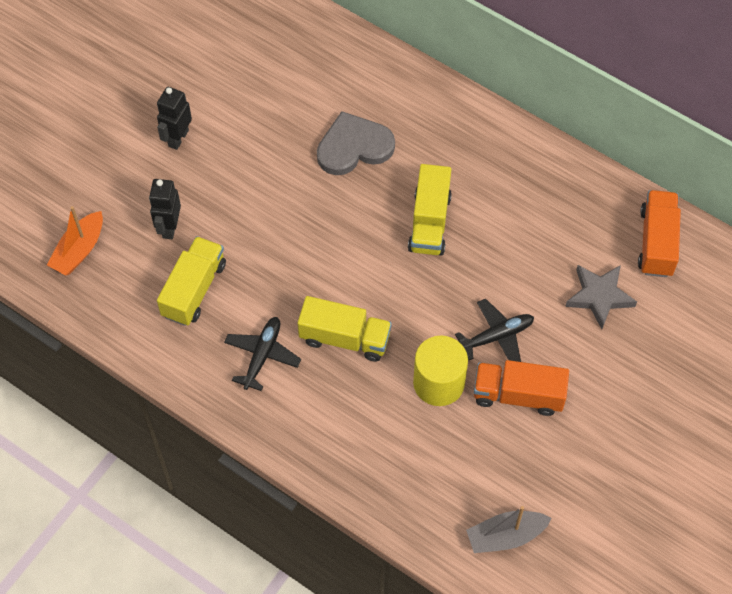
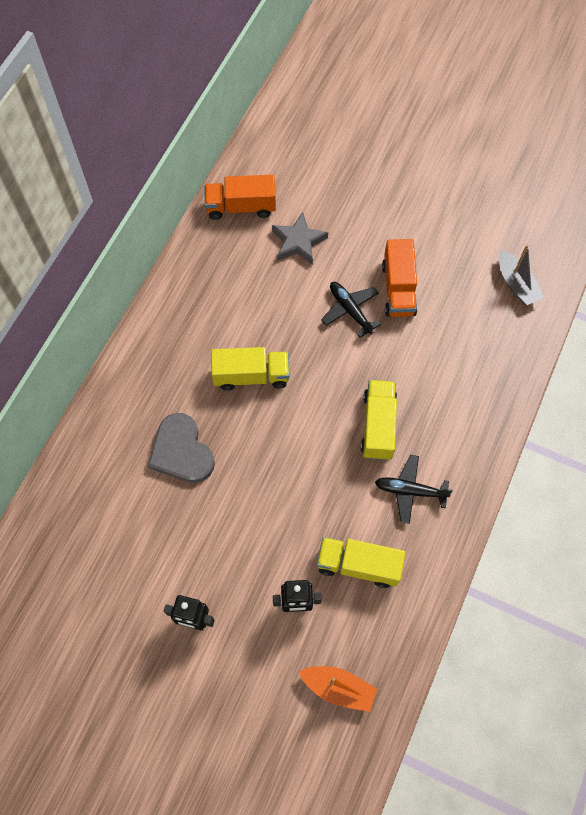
camera: 100 degrees left, 5 degrees up
yellow cylinder [413,335,468,406] -> none

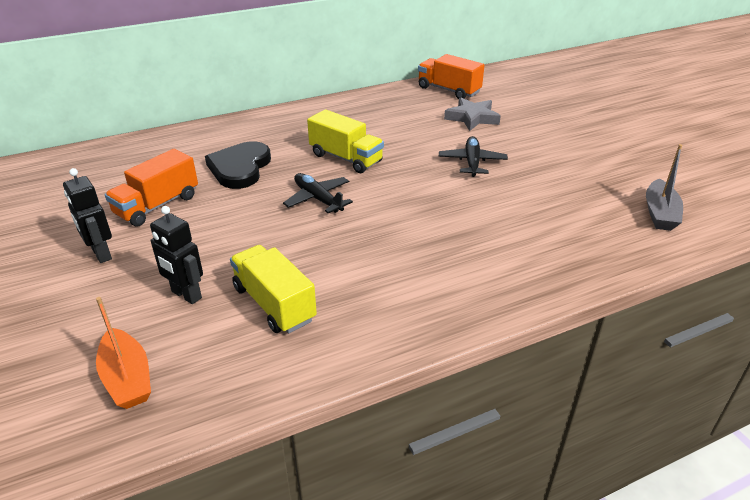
camera: 40 degrees right, 30 degrees down
grey heart [148,413,215,483] -> black heart [205,141,271,189]
yellow truck [361,380,397,460] -> none
black plane [375,455,453,524] -> black plane moved to [283,173,353,213]
orange truck [382,239,417,317] -> orange truck moved to [105,149,198,227]

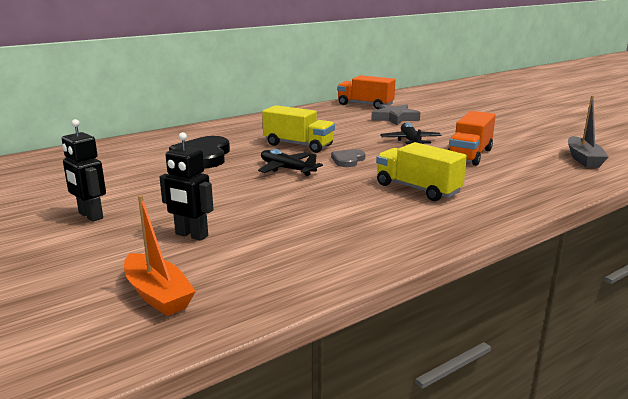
camera: 10 degrees left, 15 degrees down
orange truck [105,149,198,227] -> orange truck moved to [448,111,496,166]
yellow truck [230,245,317,333] -> yellow truck moved to [376,142,467,201]
none -> grey heart [331,149,365,167]

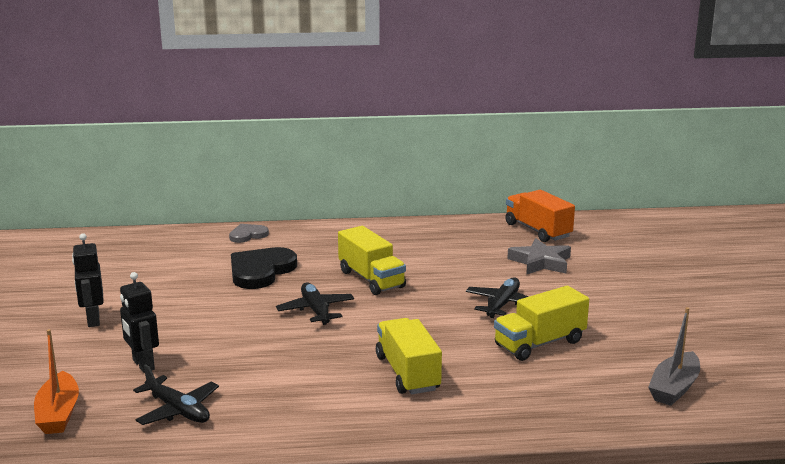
camera: 30 degrees right, 0 degrees up
grey heart [331,149,365,167] -> grey heart moved to [229,224,269,243]
orange truck [448,111,496,166] -> yellow truck [494,286,589,361]
none -> black plane [133,364,219,425]

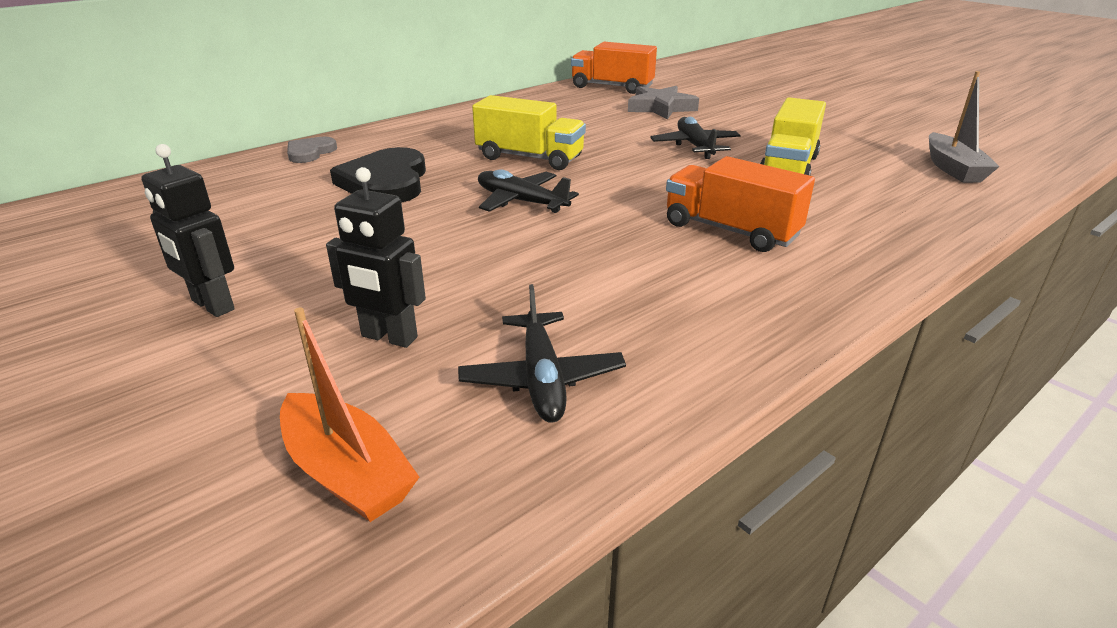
camera: 35 degrees left, 10 degrees up
black plane [133,364,219,425] -> black plane turned 75 degrees clockwise [458,284,626,423]
yellow truck [376,318,442,394] -> orange truck [666,156,815,252]

